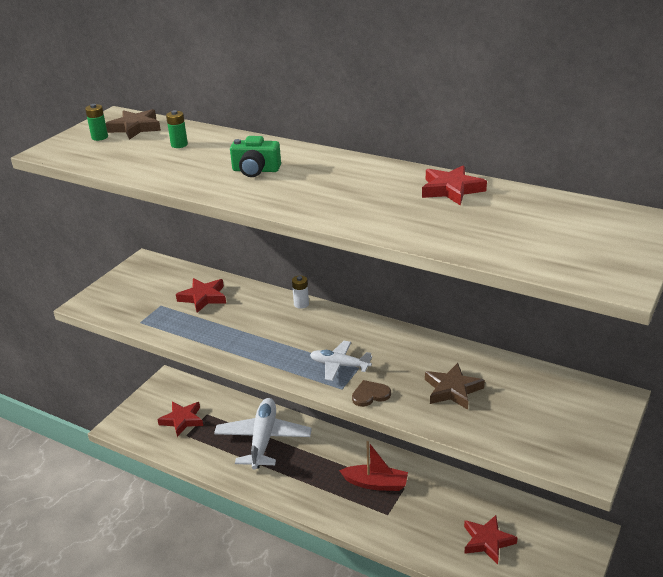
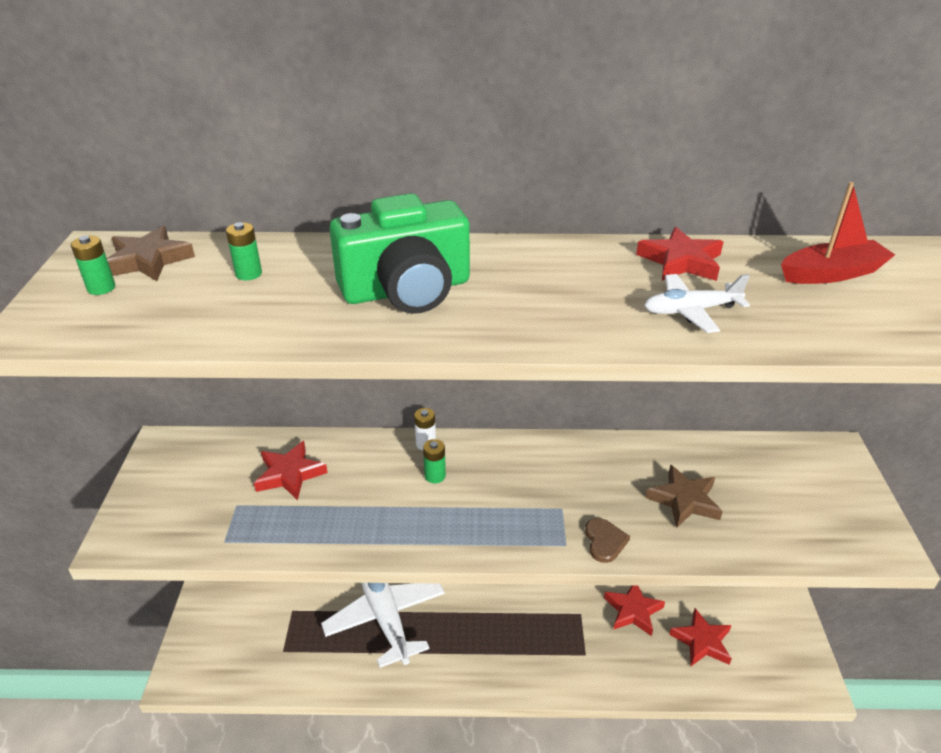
camera: 30 degrees left, 5 degrees up
red star [157,402,203,437] -> red star moved to [604,586,665,636]
green camera [230,136,281,177] -> green camera [329,193,470,314], size x1.83
white plane [310,341,372,381] -> white plane moved to [644,274,750,333]
red boat [339,441,408,491] -> red boat moved to [781,182,895,284]
brown heart [352,380,391,407] -> brown heart turned 135 degrees clockwise [585,518,630,563]
none -> green battery [423,439,446,483]

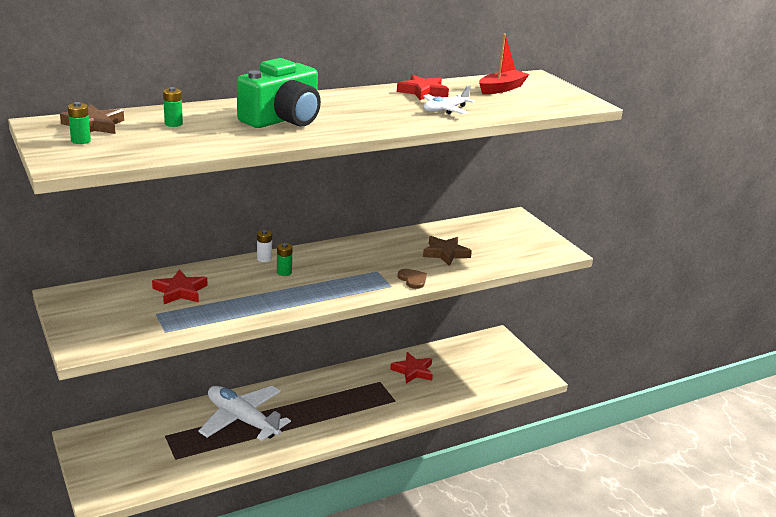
camera: 30 degrees left, 10 degrees down
red star [669,608,732,666] -> none

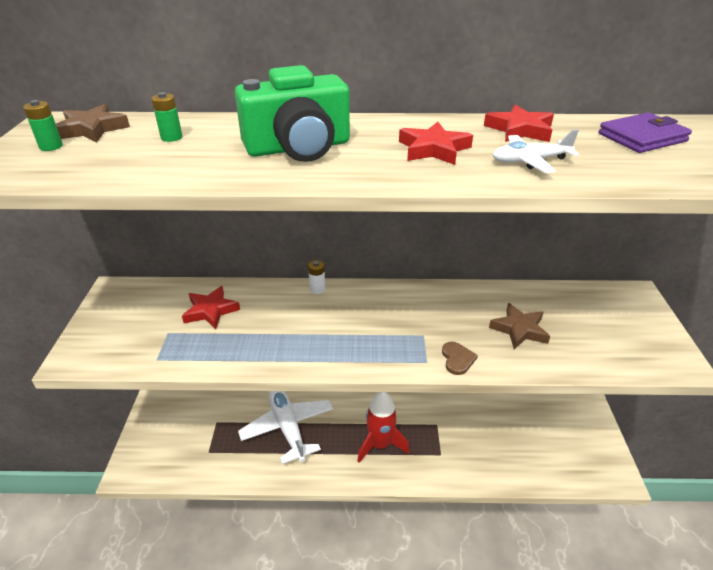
camera: 30 degrees right, 10 degrees up
green battery [277,243,292,276] -> none
red star [390,352,433,384] -> red star moved to [399,122,473,165]
red boat [479,34,529,94] -> purple wallet [598,113,692,153]
none -> red rocket [357,392,410,463]

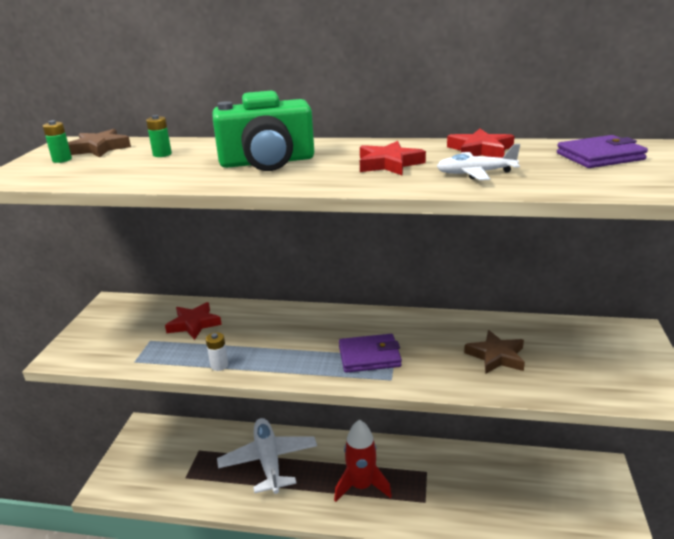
camera: 10 degrees right, 10 degrees down
white battery [308,260,325,294] -> white battery moved to [206,332,228,371]
brown heart [442,342,478,375] -> none
none -> purple wallet [339,334,402,373]

